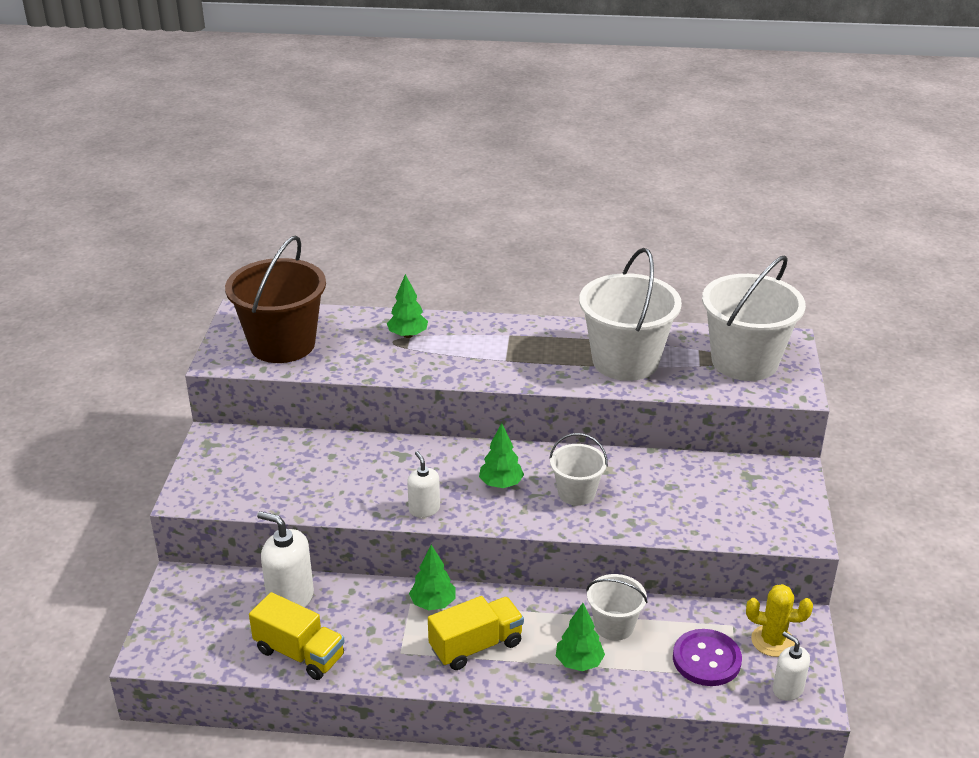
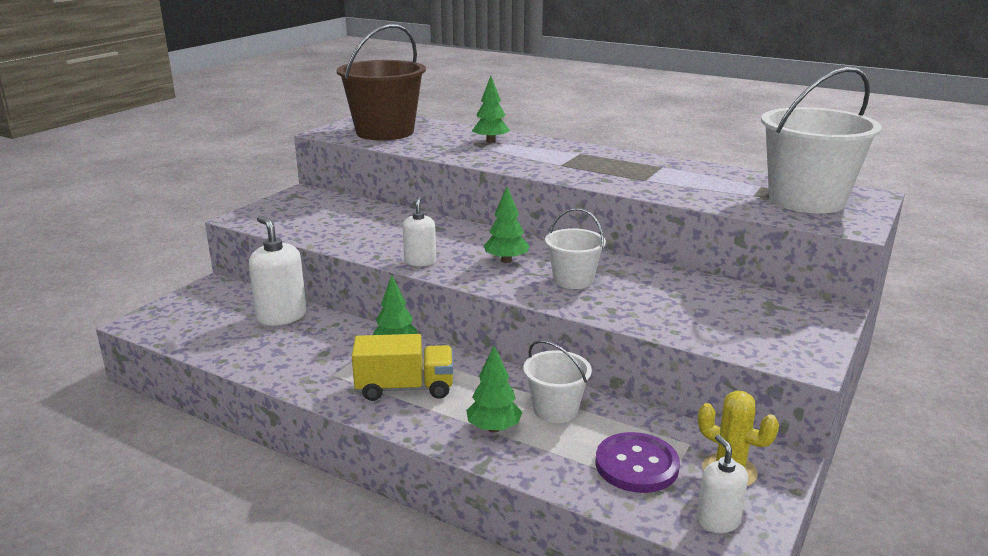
camera: 25 degrees right, 10 degrees down
yellow truck [249,592,345,680] -> none
white bucket [579,248,682,381] -> none

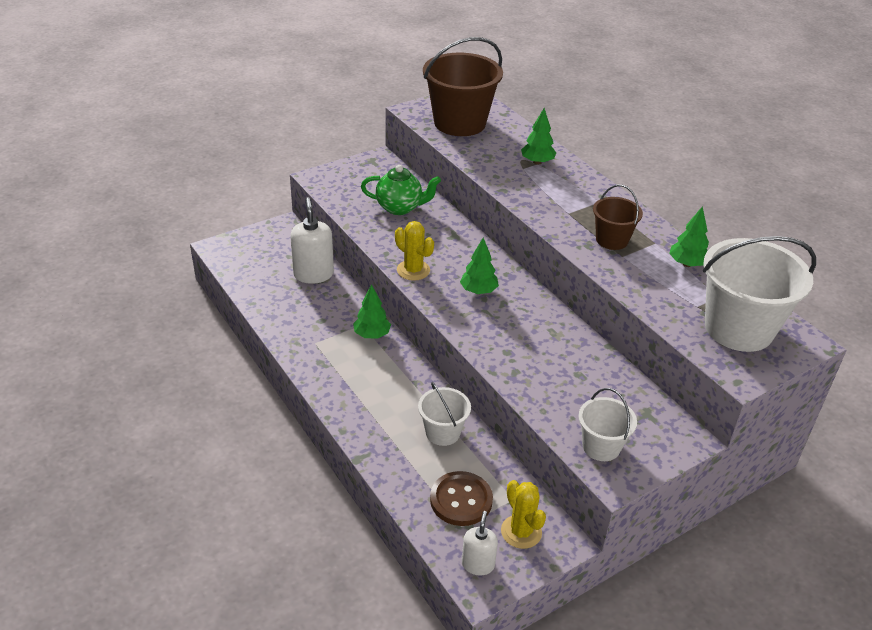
camera: 25 degrees right, 15 degrees up
yellow truck [352,334,453,401] -> none
white soap dispenser [403,197,436,266] -> yellow cactus [395,221,434,281]
green tree [466,346,522,433] -> green tree moved to [669,206,709,267]
white bucket [545,208,606,289] -> white bucket moved to [578,388,637,461]
purple button [596,432,680,493] -> brown button [430,471,493,526]
none -> green teapot [361,165,441,215]
none -> brown bucket [593,184,643,250]

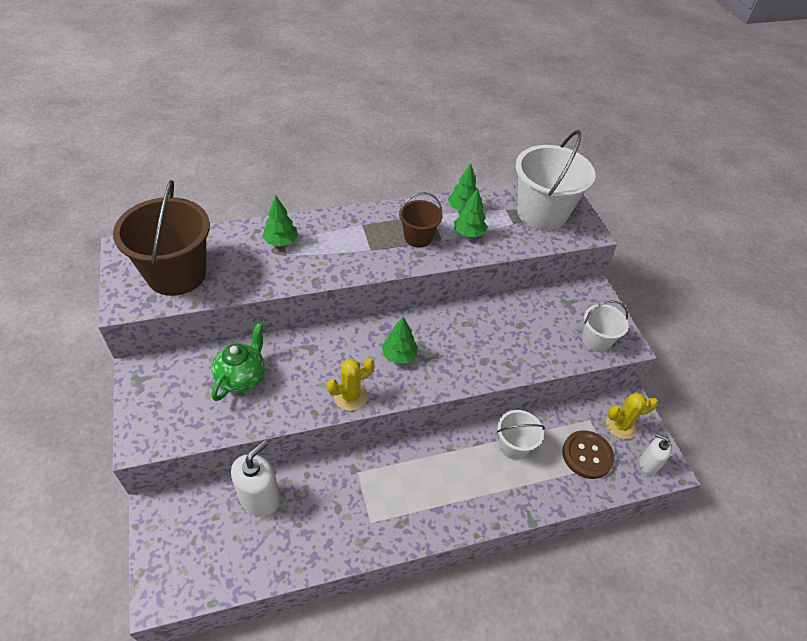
camera: 75 degrees left, 10 degrees up
white soap dispenser [290,197,334,284] -> white soap dispenser turned 120 degrees clockwise [231,440,280,516]
green tree [353,284,391,339] -> green tree moved to [454,188,487,238]

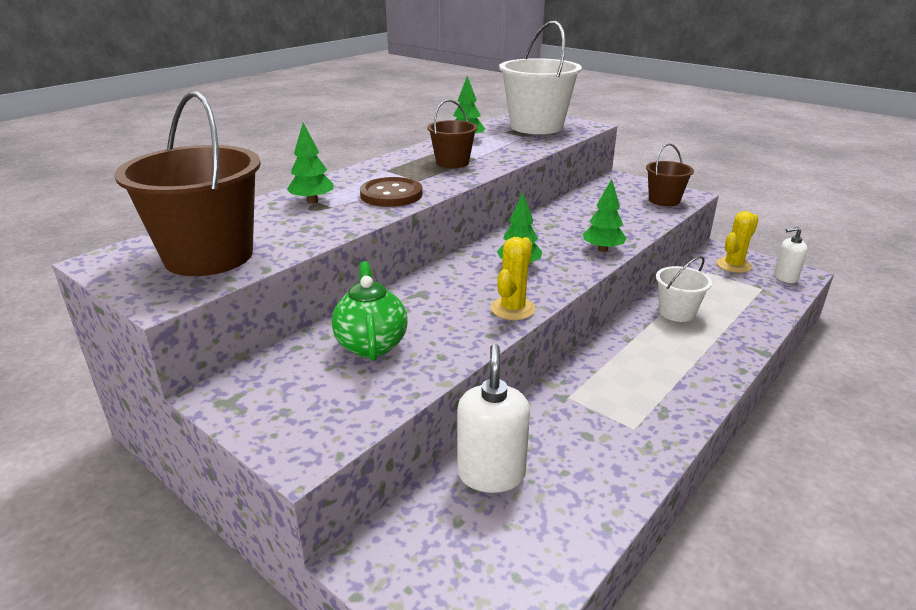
camera: 30 degrees left, 20 degrees down
green tree [454,188,487,238] -> green tree moved to [583,179,626,252]
brown button [562,430,614,479] -> brown button moved to [360,177,423,207]
white bucket [583,301,629,352] -> brown bucket [646,144,694,206]

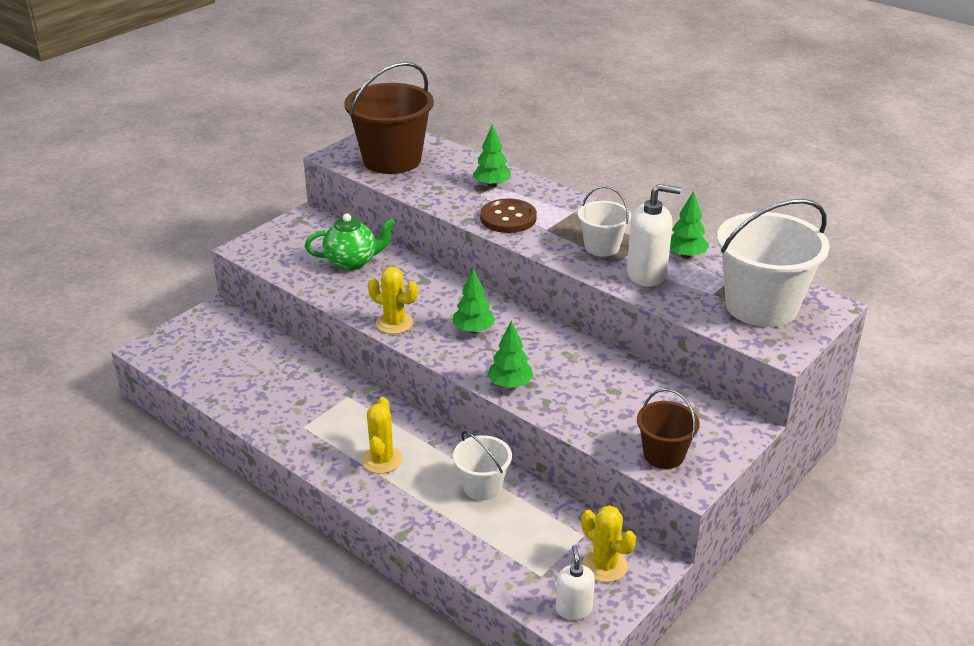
camera: 90 degrees right, 5 degrees up
brown bucket [427,100,478,168] -> white bucket [578,186,631,257]
white soap dispenser [457,344,530,493] -> white soap dispenser moved to [627,184,681,287]
none -> yellow cactus [362,397,402,474]

